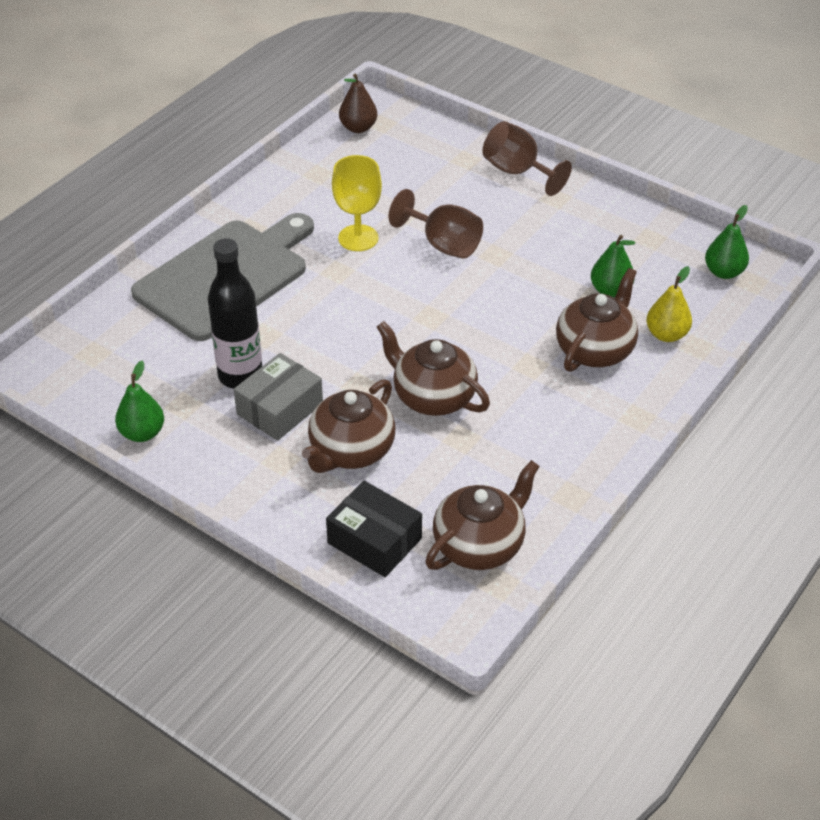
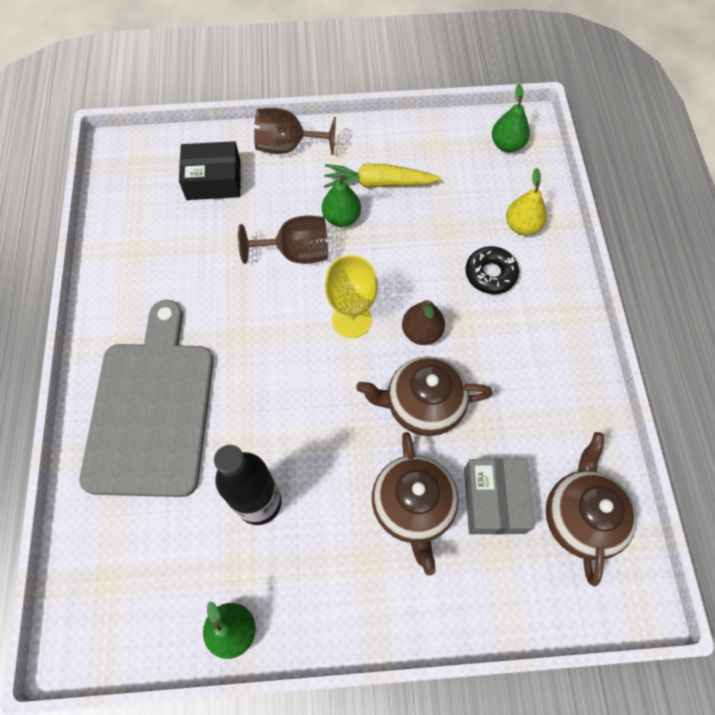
camera: 40 degrees left, 20 degrees up
grey box [234,353,323,441] -> grey box moved to [464,458,535,535]
black box [326,481,422,577] -> black box moved to [179,141,241,200]
yellow goblet [332,155,382,251] -> yellow goblet moved to [325,255,378,338]
brown pear [339,73,377,133] -> brown pear moved to [402,300,445,345]
brown teapot [556,268,638,372] -> black donut [466,246,519,294]
green pear [591,235,635,297] -> green pear moved to [322,175,361,227]
none -> yellow carrot [324,164,441,188]

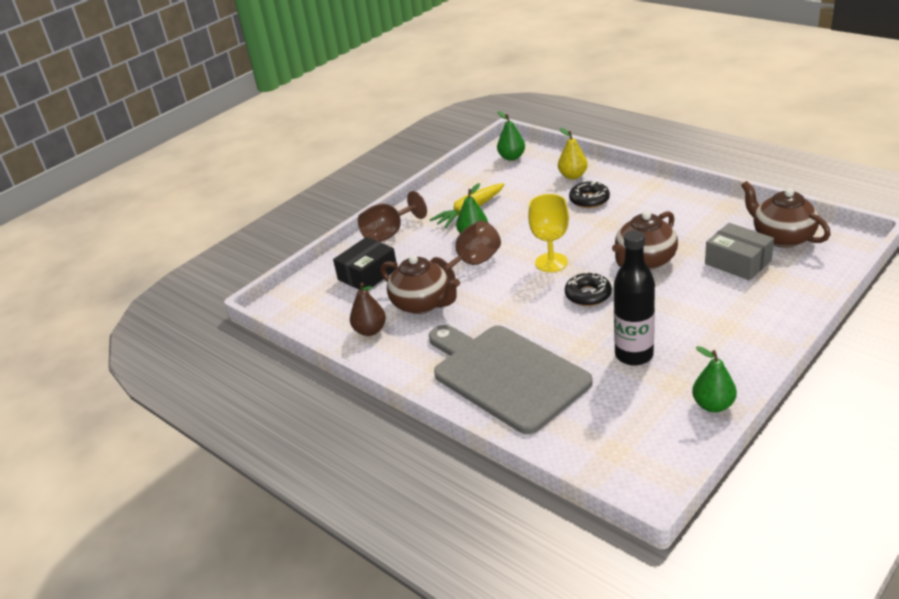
camera: 40 degrees left, 30 degrees down
brown teapot [372,432,459,576] -> brown teapot moved to [380,255,460,314]
brown pear [402,300,445,345] -> brown pear moved to [350,283,386,336]
none -> black donut [565,272,612,306]

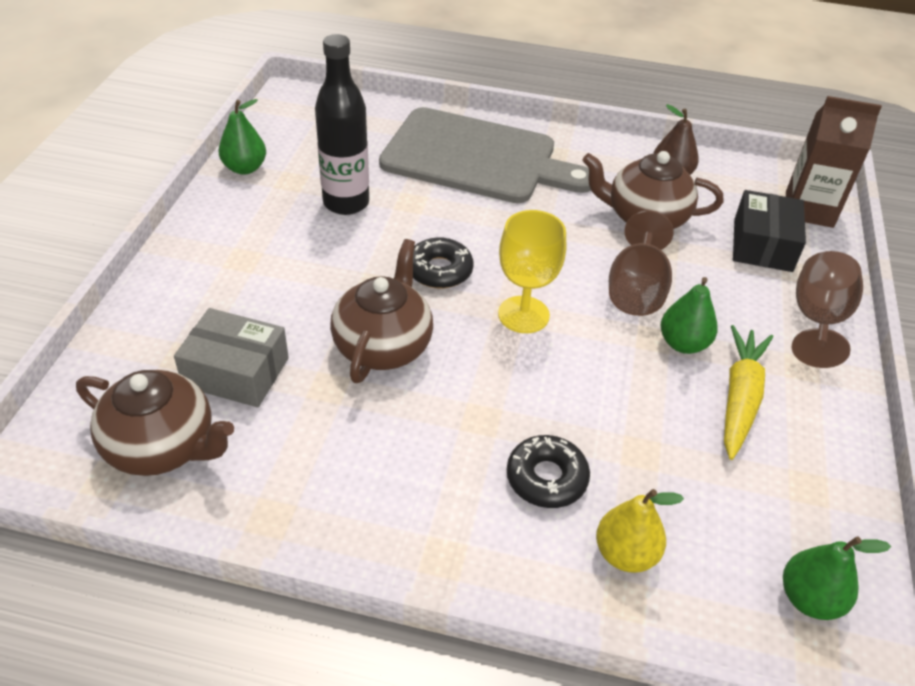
camera: 145 degrees right, 10 degrees up
none -> brown carton [786,96,882,228]

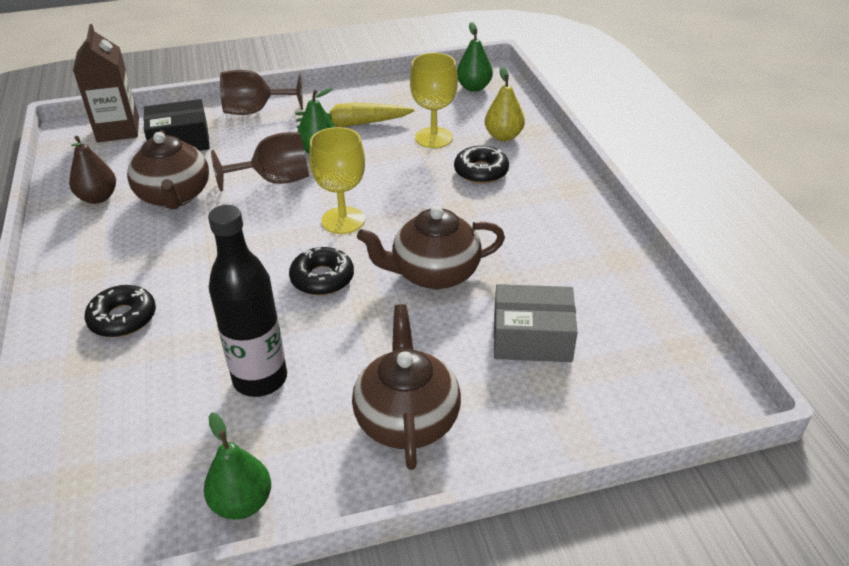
camera: 115 degrees left, 5 degrees down
brown teapot [76,370,234,476] -> brown teapot moved to [352,304,461,470]
grey box [174,308,289,407] -> grey box turned 75 degrees counterclockwise [494,284,578,362]
grey cutting board [379,107,591,203] -> black donut [85,285,156,337]
none -> yellow goblet [410,53,458,148]

